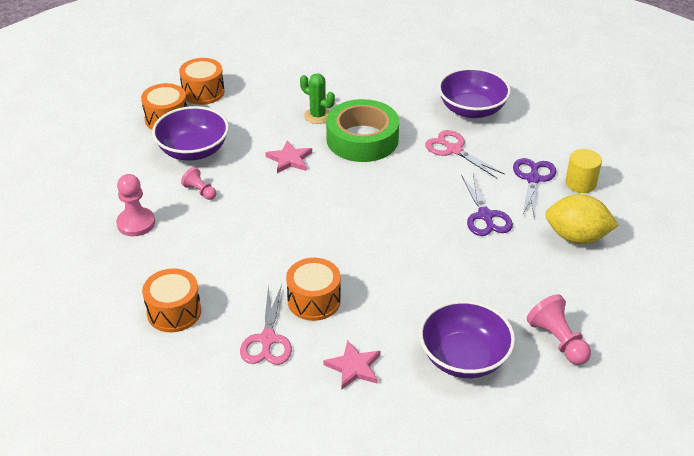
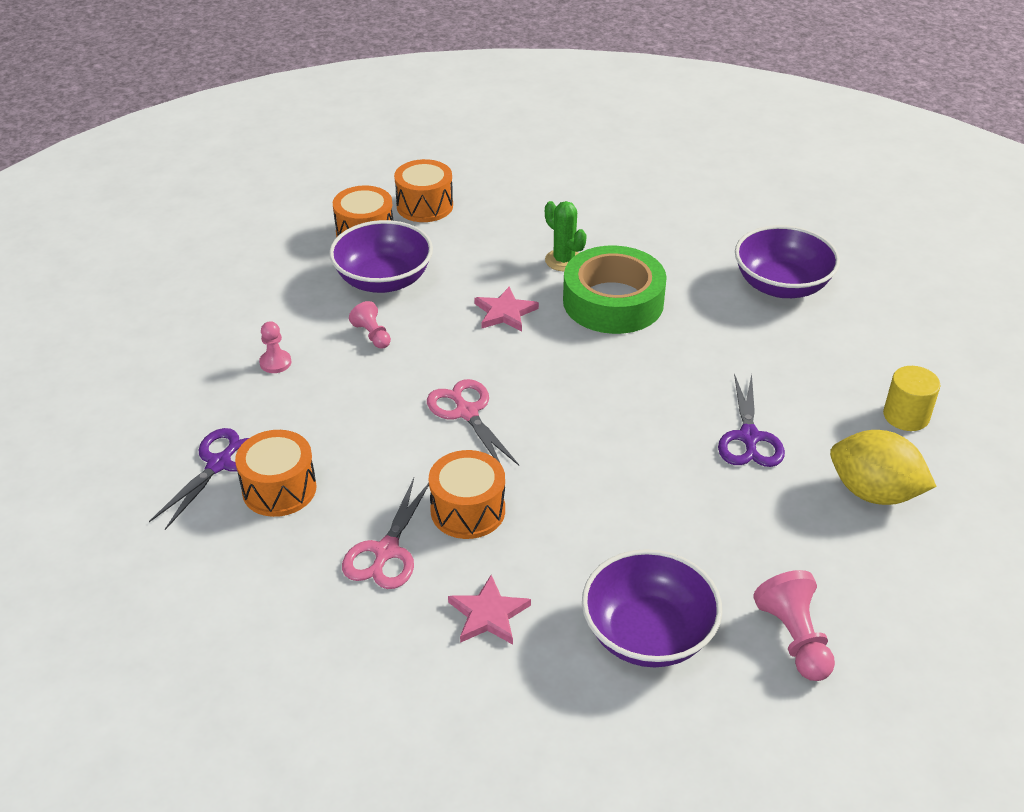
camera: 15 degrees right, 0 degrees up
pink pawn [116,174,155,236] -> pink pawn [259,321,291,373], size x0.62
pink scissors [425,130,505,178] -> pink scissors moved to [427,379,519,465]
purple scissors [513,158,556,220] -> purple scissors moved to [149,428,249,530]

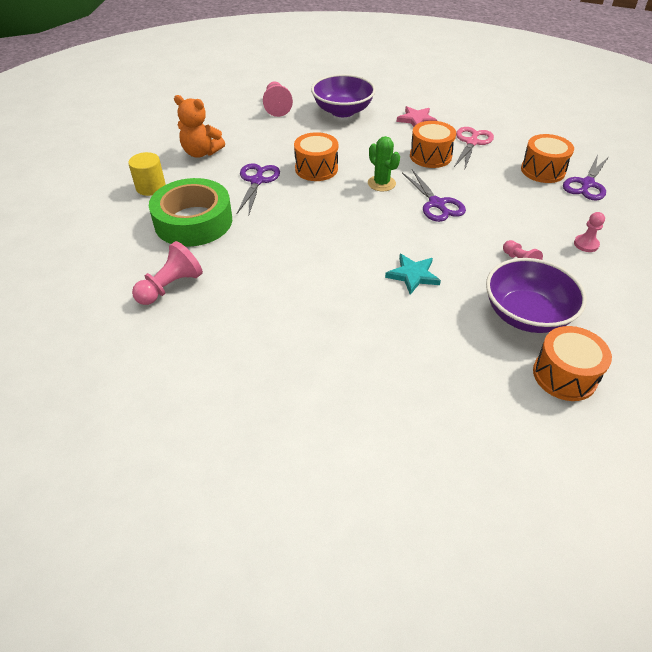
camera: 175 degrees left, 5 degrees up
orange drum [394,159,453,222] -> orange drum moved to [294,132,338,181]
pink scissors [427,379,519,465] -> purple scissors [402,170,466,222]
pink star [474,286,539,332] -> turquoise star [385,254,441,295]
green cactus [545,201,587,272] -> green cactus moved to [368,136,400,191]
green tape [563,245,667,334] -> green tape moved to [149,178,232,247]
purple bowl [735,225,840,298] -> pink pawn [132,241,203,305]
yellow lemon [830,430,937,505] -> orange teddy bear [174,95,225,158]

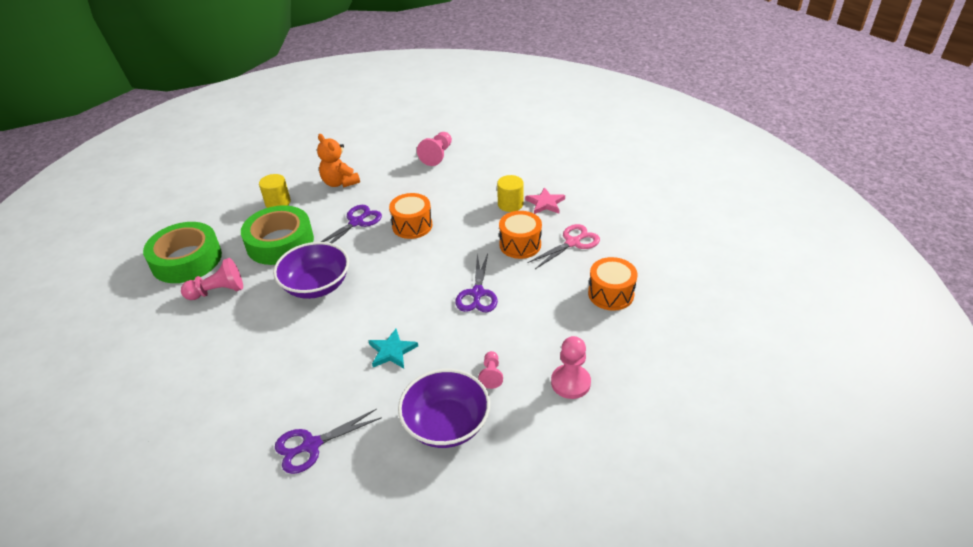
camera: 30 degrees right, 5 degrees down
purple bowl [311,74,376,117] -> purple bowl moved to [273,242,349,299]
green cactus [368,136,400,191] -> none
orange drum [533,326,612,401] -> none
purple scissors [563,155,609,201] -> purple scissors moved to [275,409,382,474]
pink pawn [574,212,605,252] -> pink pawn [551,336,591,399], size x1.62
none -> green tape [143,222,222,283]
none -> yellow cylinder [497,175,524,212]

